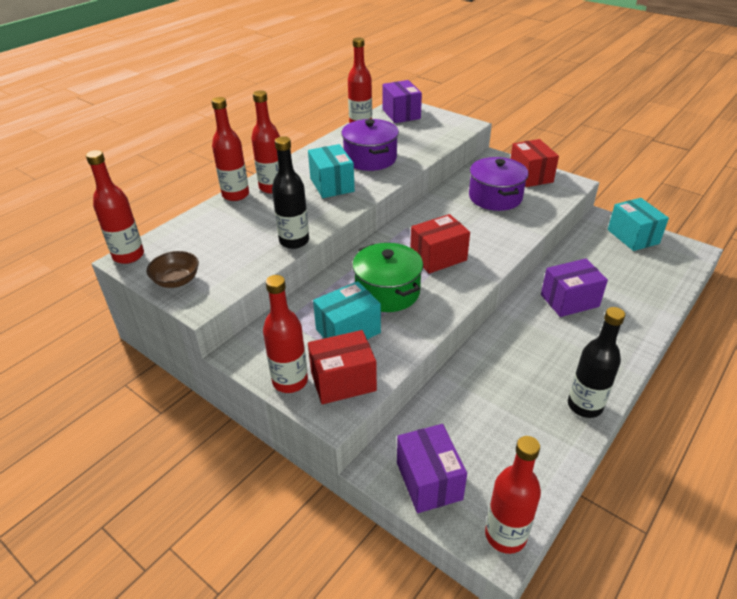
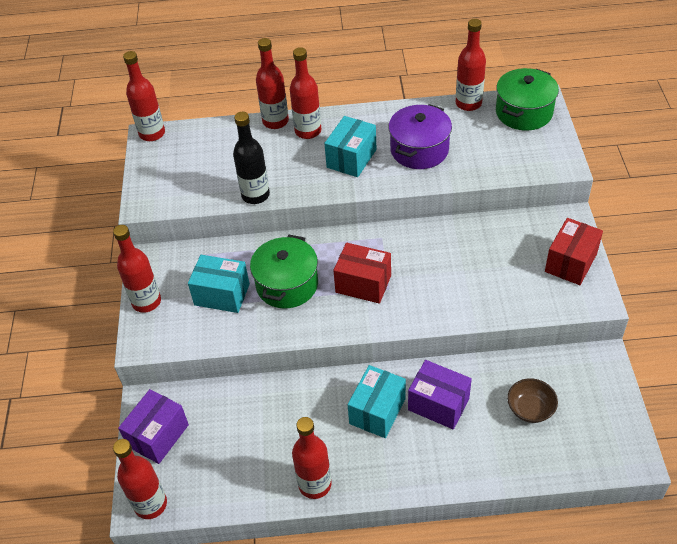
camera: 50 degrees right, 10 degrees up
brown bowl [146,251,199,288] -> brown bowl moved to [507,378,558,423]
red box [308,330,377,404] -> none
purple box [382,80,422,123] -> green pot [496,68,559,131]
purple pot [469,157,529,211] -> none
black bottle [568,307,625,418] -> red bottle [292,417,332,499]
turquoise box [608,198,669,251] -> turquoise box moved to [348,365,406,438]

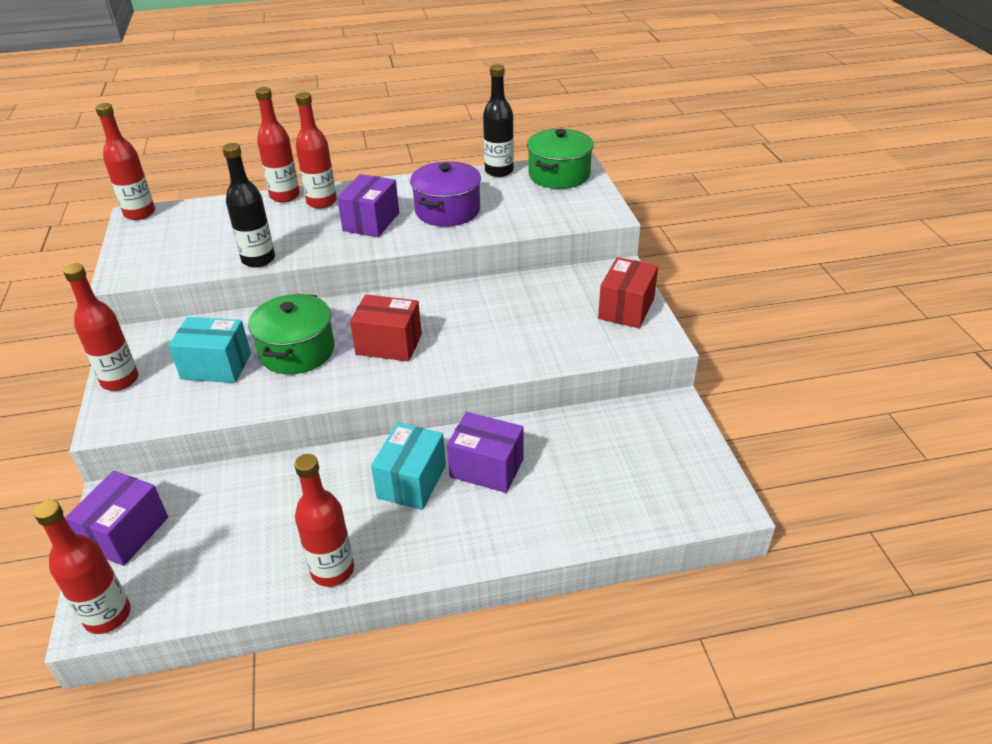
camera: 10 degrees left, 10 degrees down
turquoise box [324,116,376,177] -> purple box [337,174,399,237]
red bottle [456,19,486,111] -> black bottle [483,64,514,177]
brown bowl [507,378,558,423] -> none

